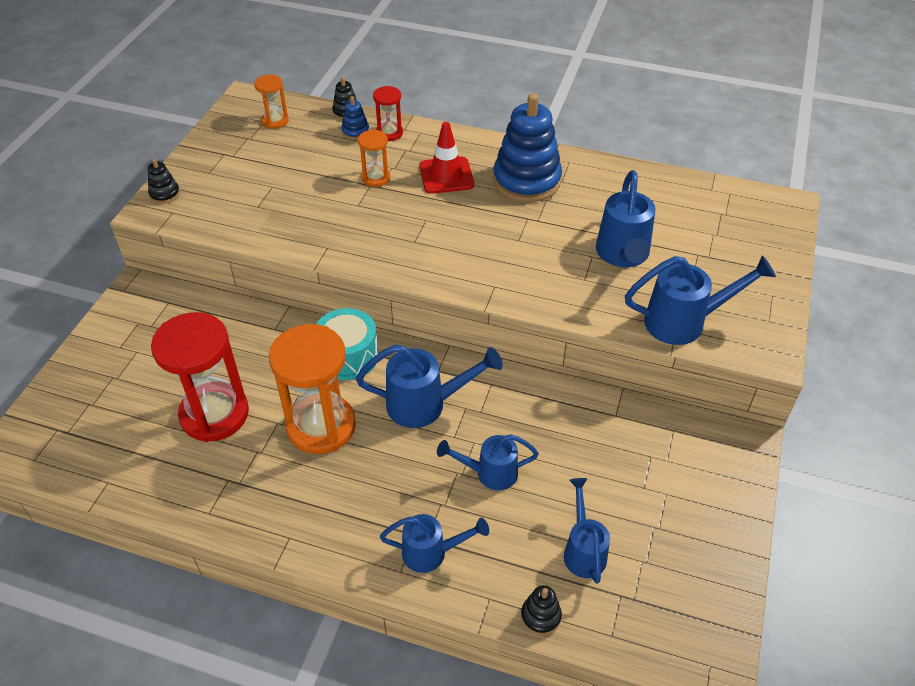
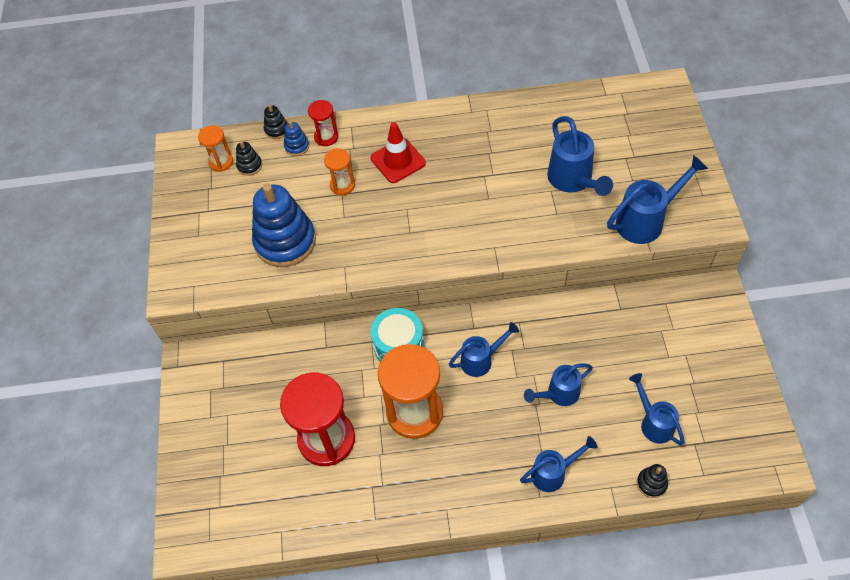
camera: 20 degrees left, 10 degrees up
black stacking toy [148,158,180,204] -> black stacking toy moved to [236,141,262,176]
blue watering can [356,344,503,428] -> blue watering can [448,322,519,377], size x0.66
blue stacking toy [493,93,562,202] -> blue stacking toy moved to [252,183,316,267]

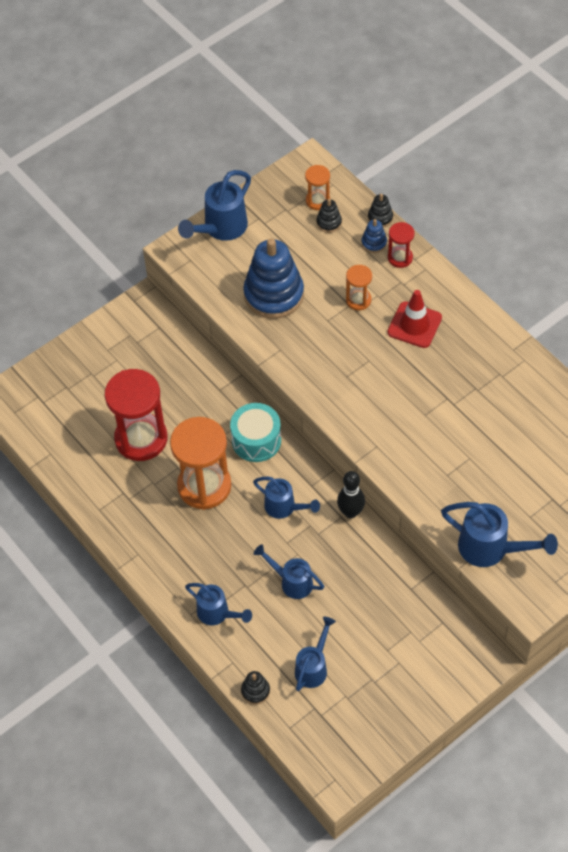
camera: 55 degrees right, 0 degrees up
blue watering can [547,116,613,196] -> blue watering can moved to [178,170,251,241]
none -> black bowling pin [337,471,365,518]

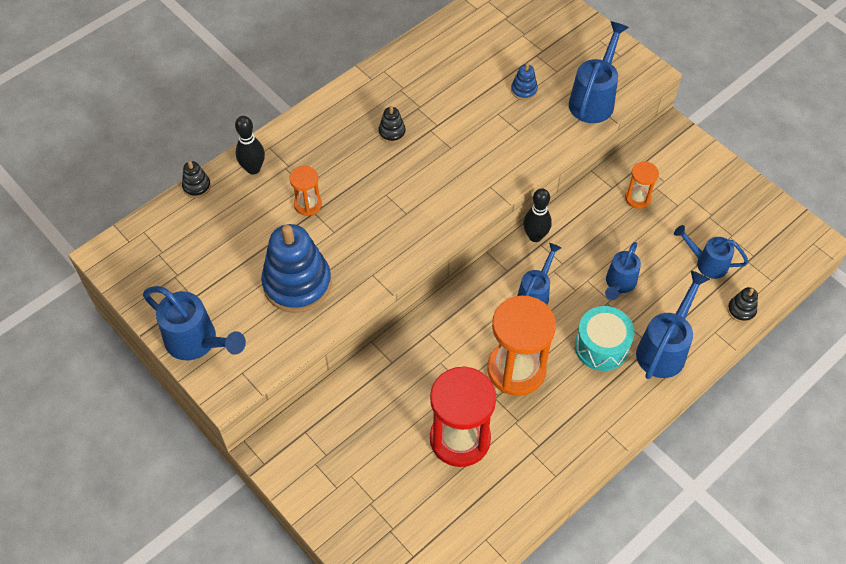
camera: 95 degrees left, 0 degrees up
blue watering can [185,583,252,625] -> blue watering can [636,270,710,379], size x1.51
turquoise drum [230,403,281,462] -> turquoise drum moved to [575,306,635,371]
orange hourglass [305,165,330,210] -> orange hourglass moved to [625,161,659,209]
black stacking toy [317,199,342,233] -> black stacking toy moved to [378,106,406,143]
blue stacking toy [361,219,387,253] -> blue stacking toy moved to [511,63,538,100]
red hourglass [388,222,415,268] -> black bowling pin [235,116,265,174]
red traffic cone [388,290,442,348] -> none

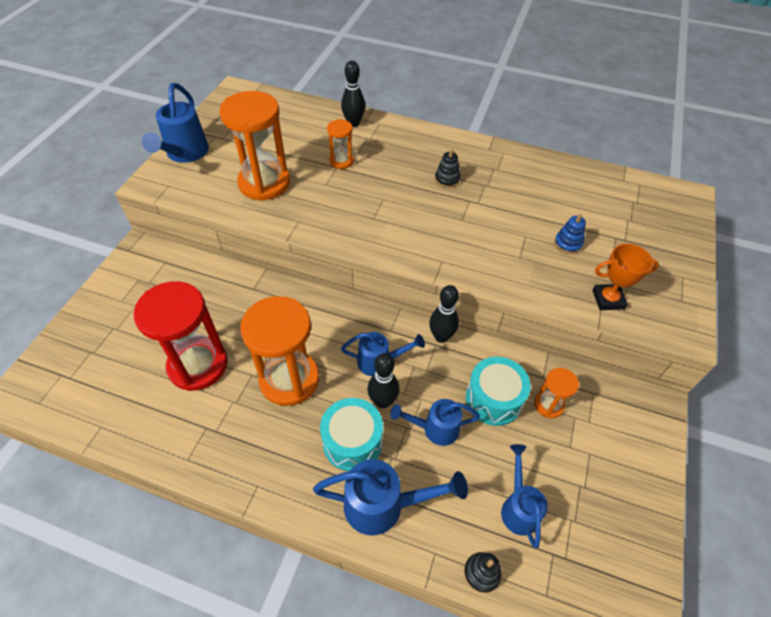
camera: 60 degrees right, 5 degrees down
black stacking toy [182,161,211,198] -> none
blue stacking toy [261,224,331,313] -> orange hourglass [219,91,290,201]
blue watering can [569,21,629,123] -> orange trophy [592,244,659,310]
none -> black bowling pin [368,353,400,408]
none -> turquoise drum [466,357,531,426]

